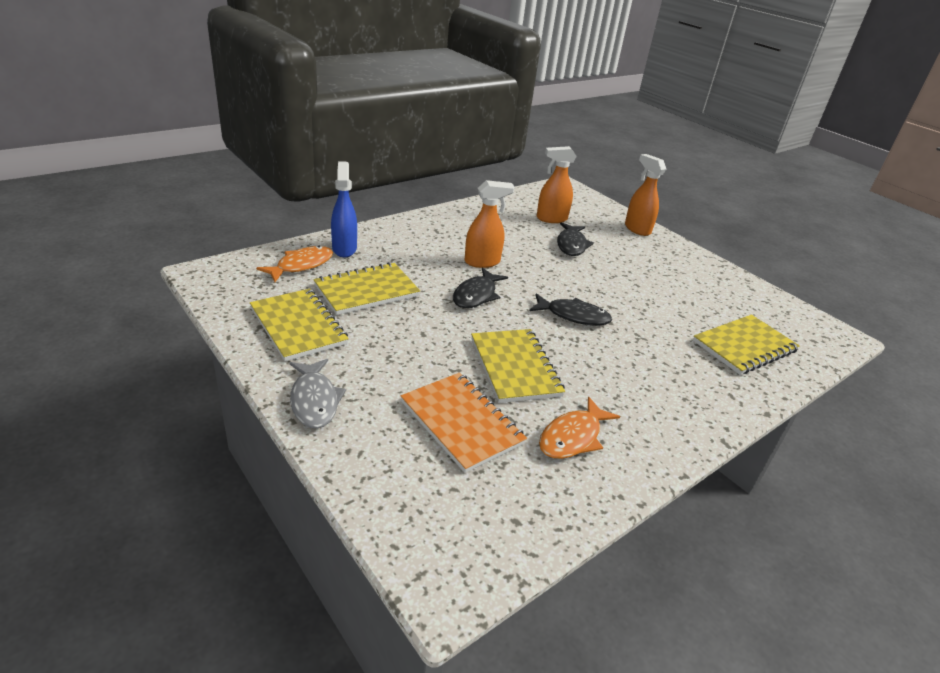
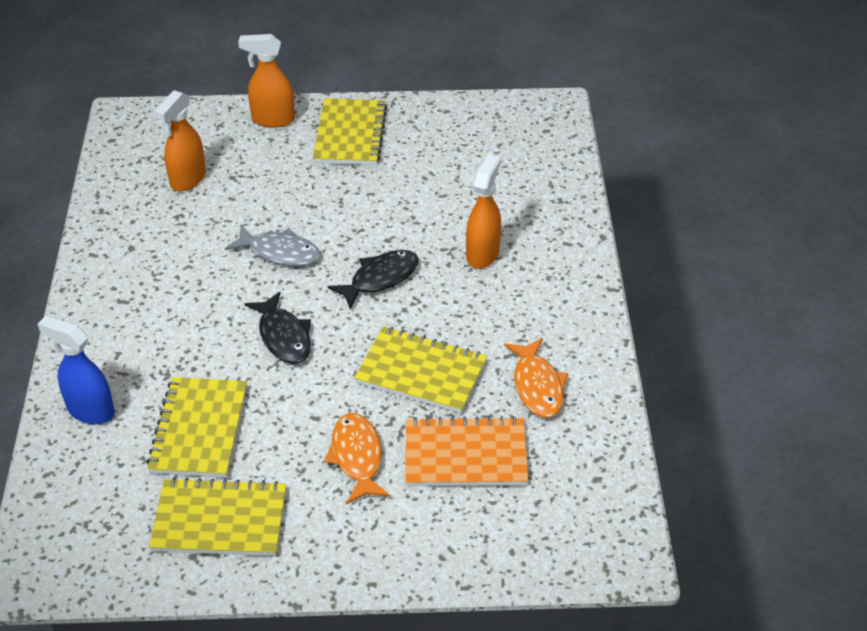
camera: 50 degrees left, 10 degrees up
orange fish [256,246,333,282] -> orange fish moved to [324,413,390,504]
grey fish [289,359,346,429] -> grey fish moved to [225,225,321,266]
orange spray bottle [465,180,515,268] -> orange spray bottle moved to [466,154,501,269]
black fish [557,222,594,256] -> none
yellow notebook [693,315,800,375] -> yellow notebook moved to [313,98,387,165]

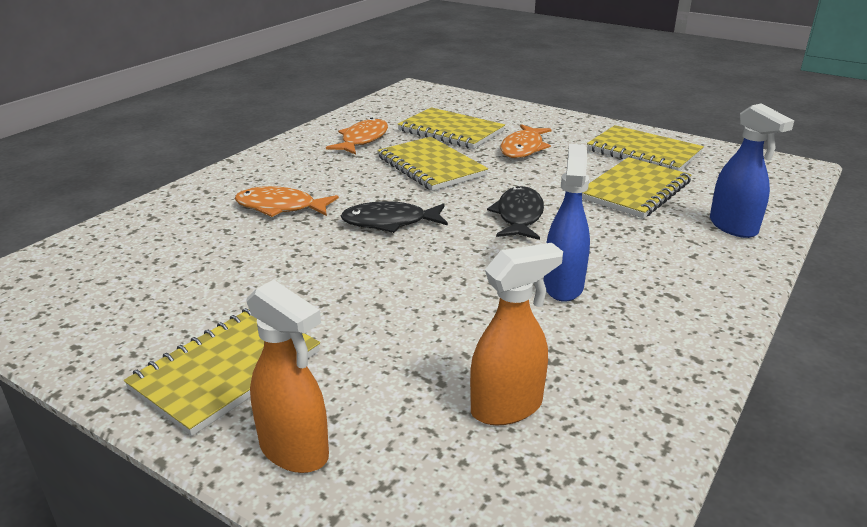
camera: 145 degrees left, 15 degrees down
grey fish [225,225,321,266] -> none
orange notebook [406,416,528,486] -> yellow notebook [397,107,505,149]
orange spray bottle [466,154,501,269] -> orange fish [235,186,339,217]
none -> blue spray bottle [543,144,590,302]

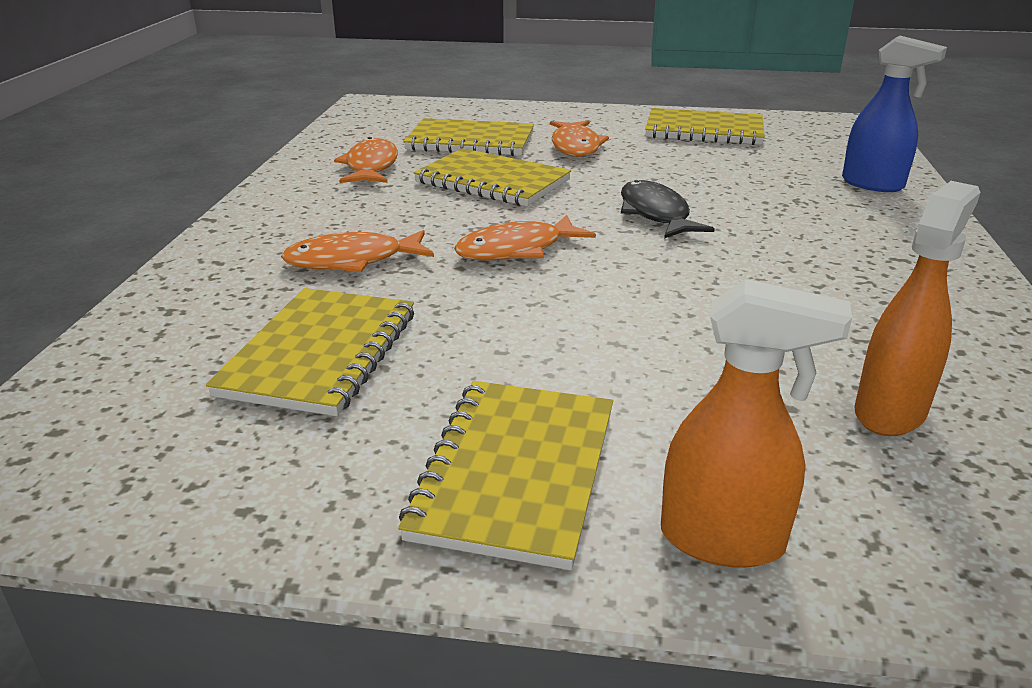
camera: 25 degrees left, 0 degrees up
black fish [341,201,448,233] -> orange fish [454,215,596,261]
blue spray bottle [543,144,590,302] -> none
yellow notebook [582,157,691,218] -> yellow notebook moved to [206,288,414,416]

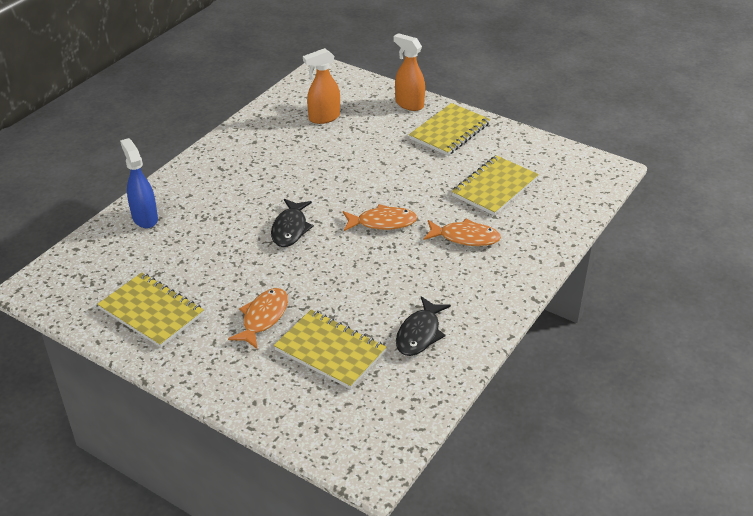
camera: 155 degrees left, 10 degrees up
orange fish [334,137,398,183] -> black fish [396,296,451,356]
yellow notebook [413,148,571,206] -> none

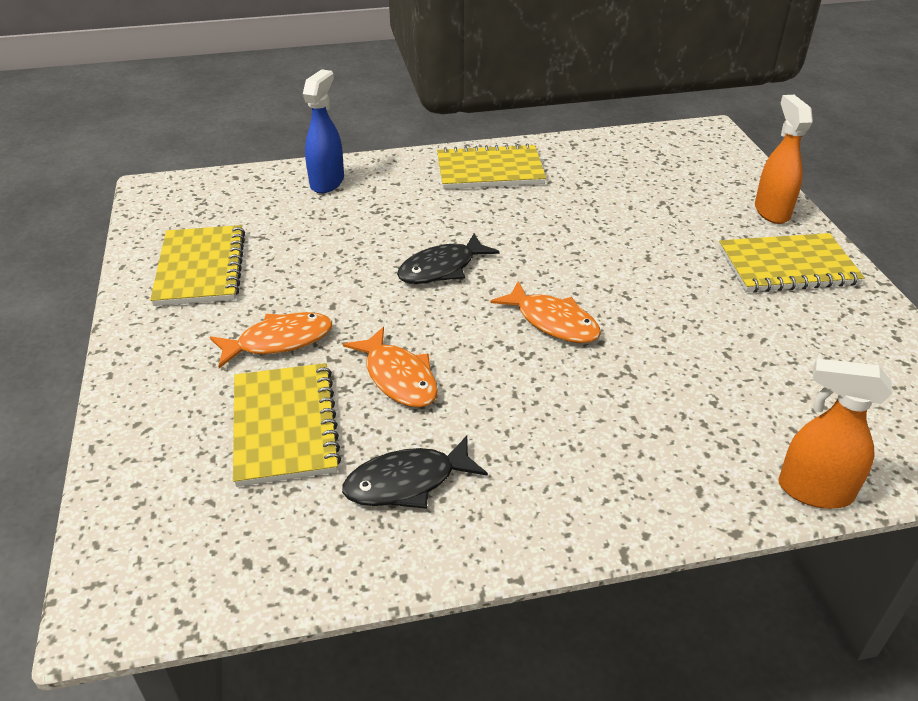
camera: 45 degrees right, 0 degrees up
orange spray bottle [303,48,340,124] -> orange spray bottle moved to [778,358,892,509]
orange fish [424,219,501,246] -> orange fish moved to [343,327,438,408]
yellow notebook [452,155,539,216] -> yellow notebook moved to [437,143,546,189]

